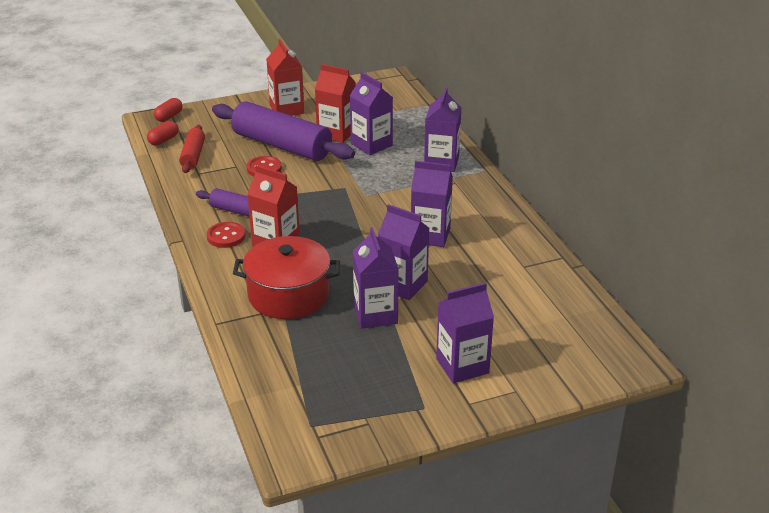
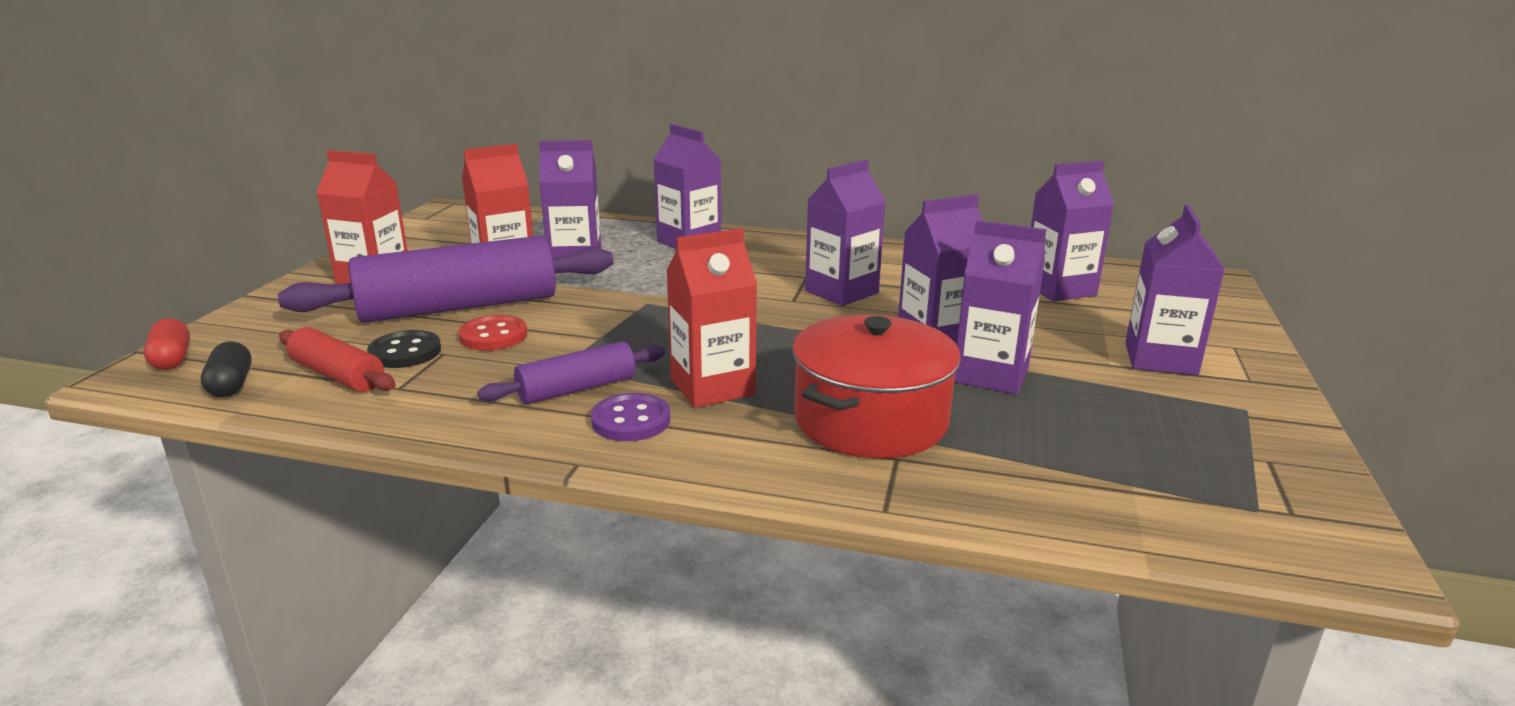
camera: 55 degrees left, 10 degrees down
red capsule [147,121,179,146] -> black capsule [201,341,251,397]
red button [207,222,246,248] -> purple button [591,393,670,441]
none -> black button [367,330,441,368]
none -> purple carton [1031,161,1114,302]

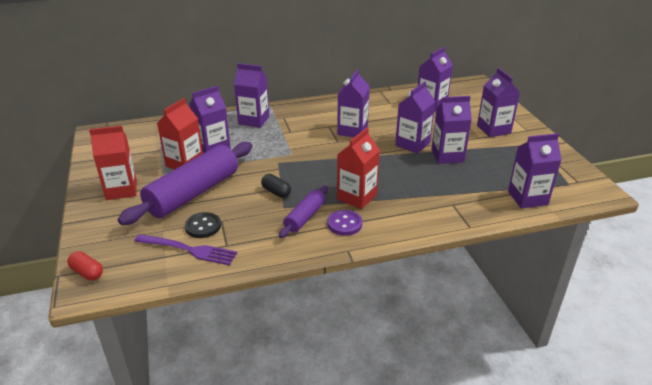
camera: 30 degrees left, 10 degrees up
black capsule [201,341,251,397] -> black capsule moved to [261,174,291,198]
red rolling pin [279,327,396,392] -> purple fork [134,234,237,265]
red button [458,315,527,351] -> none
red pot [792,315,961,459] -> none
none -> purple carton [508,133,562,208]

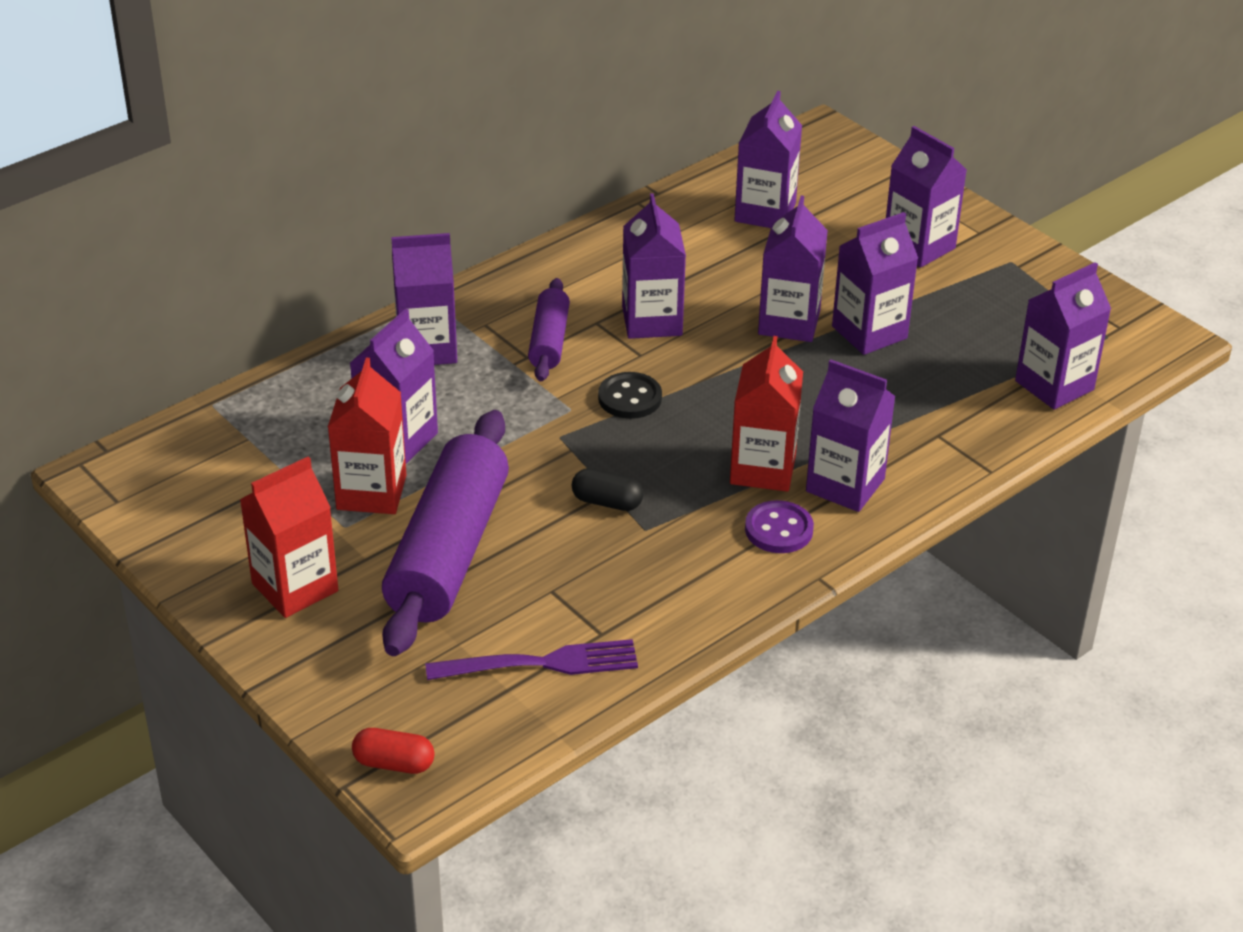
camera: 25 degrees left, 5 degrees up
black button [185,212,221,238] -> black button moved to [598,372,662,419]
purple rolling pin [279,186,328,238] -> purple rolling pin moved to [528,278,570,381]
none -> purple carton [806,359,896,512]

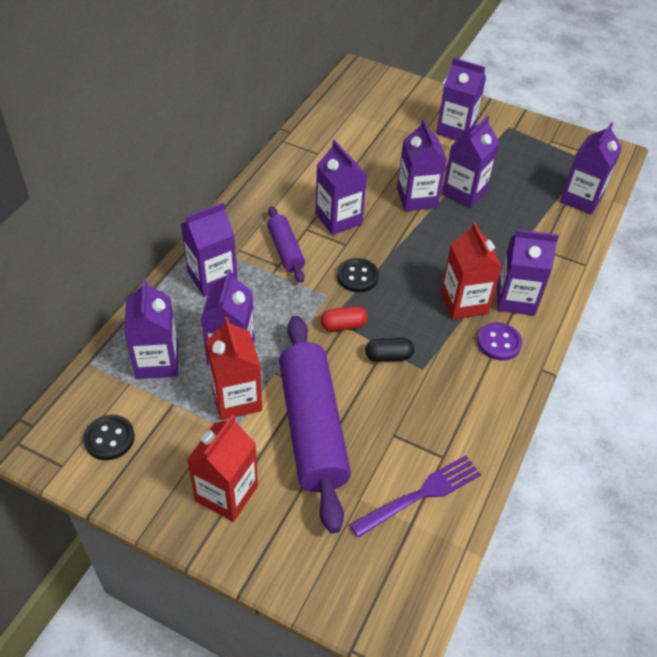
camera: 25 degrees left, 10 degrees up
red capsule [352,728,434,774] -> red capsule moved to [320,306,368,332]
purple carton [734,91,802,228] -> purple carton moved to [124,278,178,379]
none -> black button [83,414,135,460]

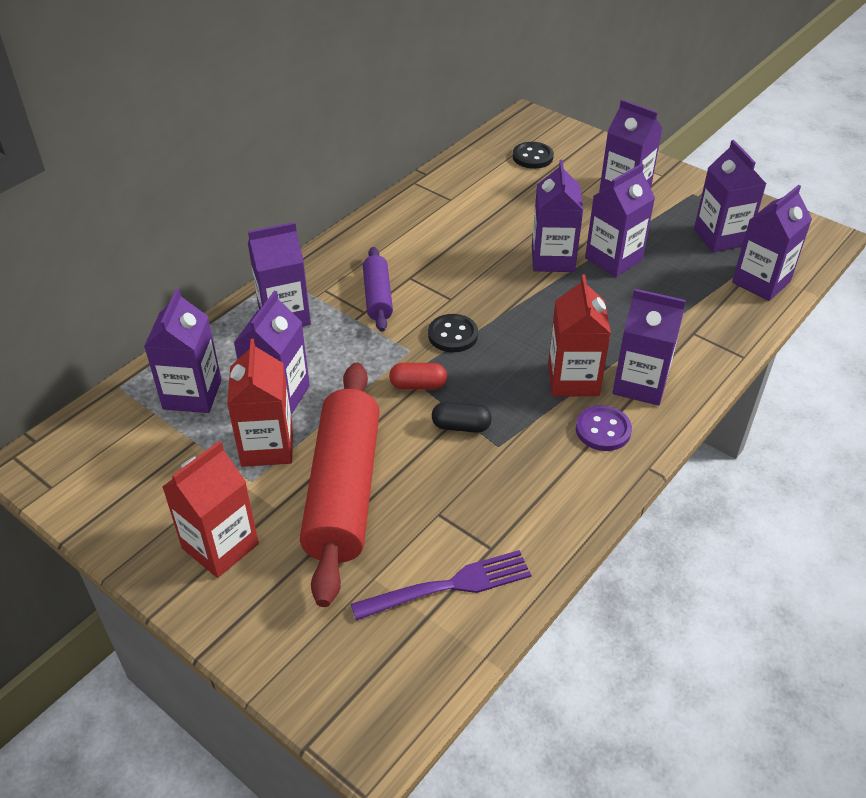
camera: 15 degrees right, 5 degrees down
black button [83,414,135,460] -> black button moved to [513,142,554,169]
purple rolling pin [279,316,351,533] -> red rolling pin [300,362,380,607]
purple carton [315,140,367,235] -> purple carton moved to [694,140,766,252]

